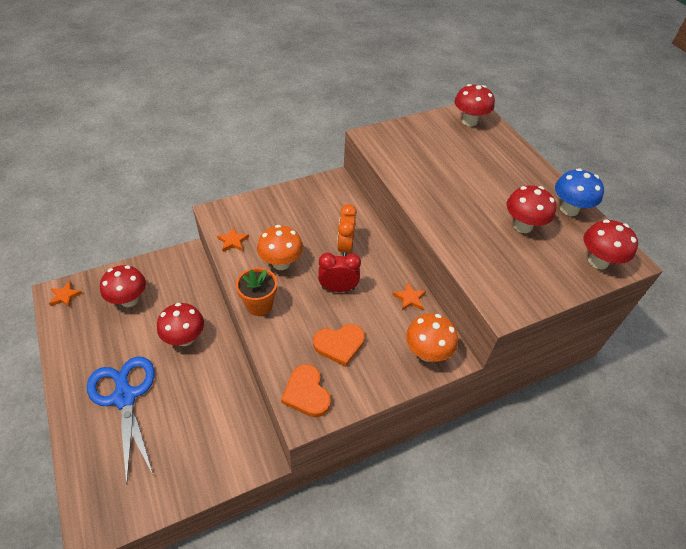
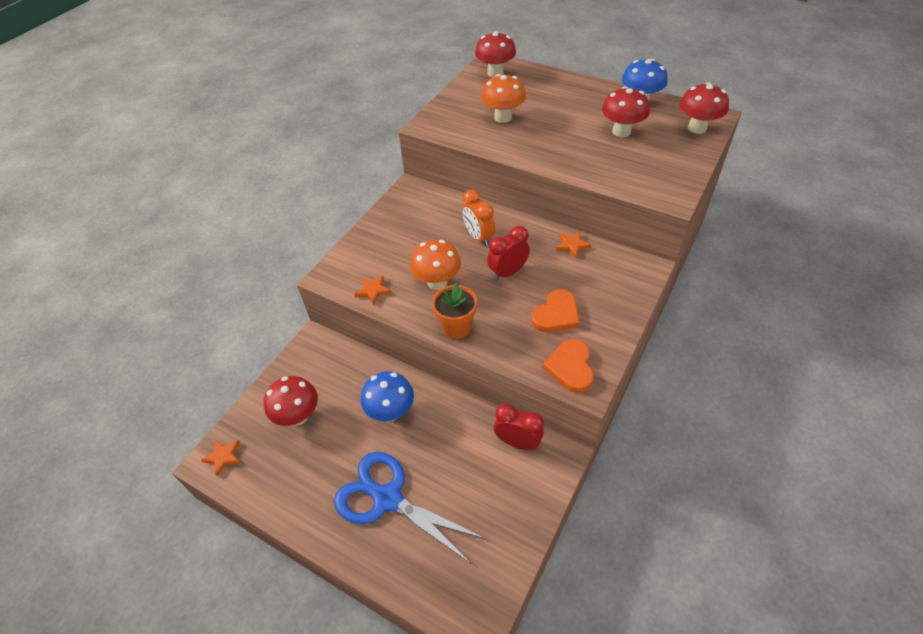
camera: 30 degrees left, 0 degrees up
red mushroom [157,303,204,346] -> blue mushroom [361,371,414,421]
orange heart [281,364,331,417] -> orange heart turned 60 degrees clockwise [543,339,594,393]
orange mushroom [406,313,458,362] -> orange mushroom moved to [481,74,526,123]
none -> red clock [494,403,544,450]

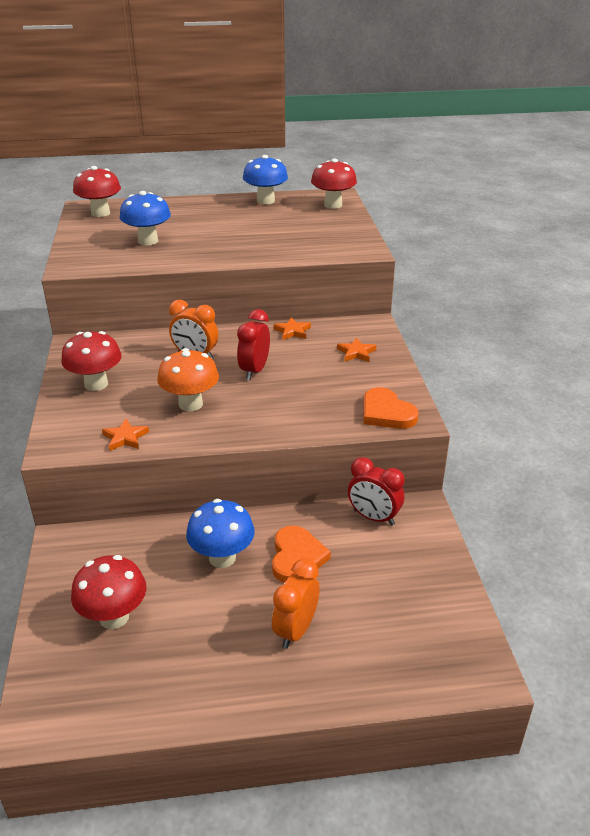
camera: 40 degrees left, 15 degrees down
orange star [201,439,240,476] -> orange star moved to [337,338,376,362]
blue scissors [334,452,486,564] -> orange clock [272,558,320,649]
orange flower pot [432,283,477,339] -> none
orange mushroom [481,74,526,123] -> blue mushroom [120,191,171,245]
red clock [494,403,544,450] -> red clock turned 135 degrees counterclockwise [348,457,405,525]
orange heart [531,289,580,332] -> orange heart moved to [272,526,331,583]
red mushroom [602,86,650,137] -> red mushroom moved to [61,331,122,391]

